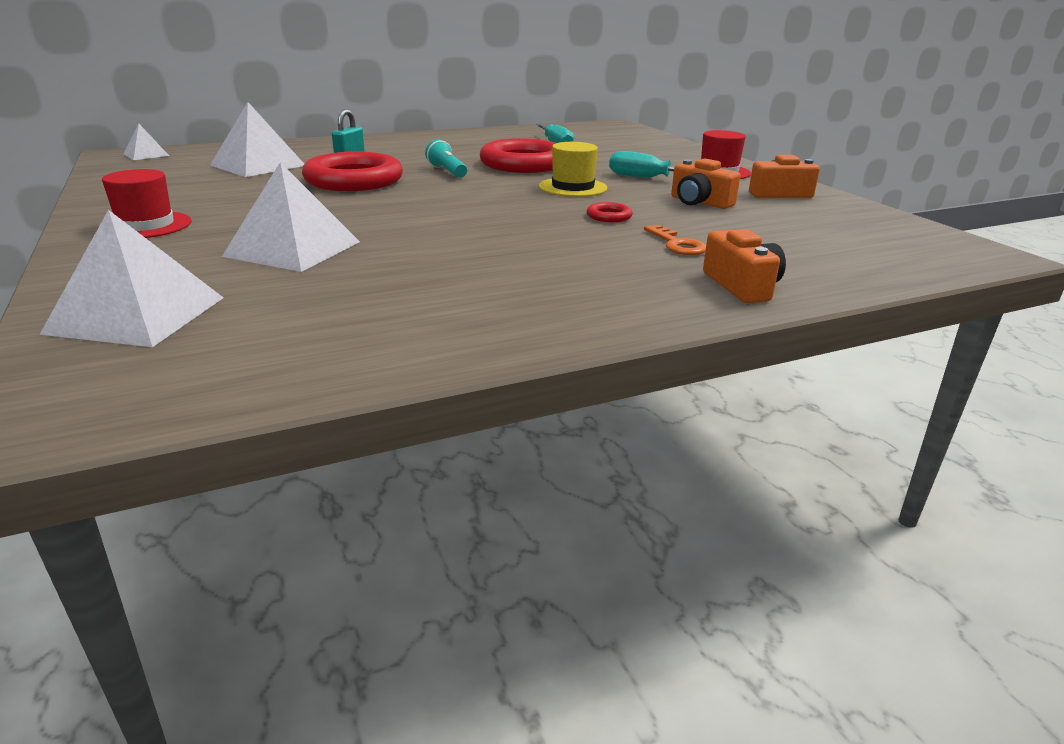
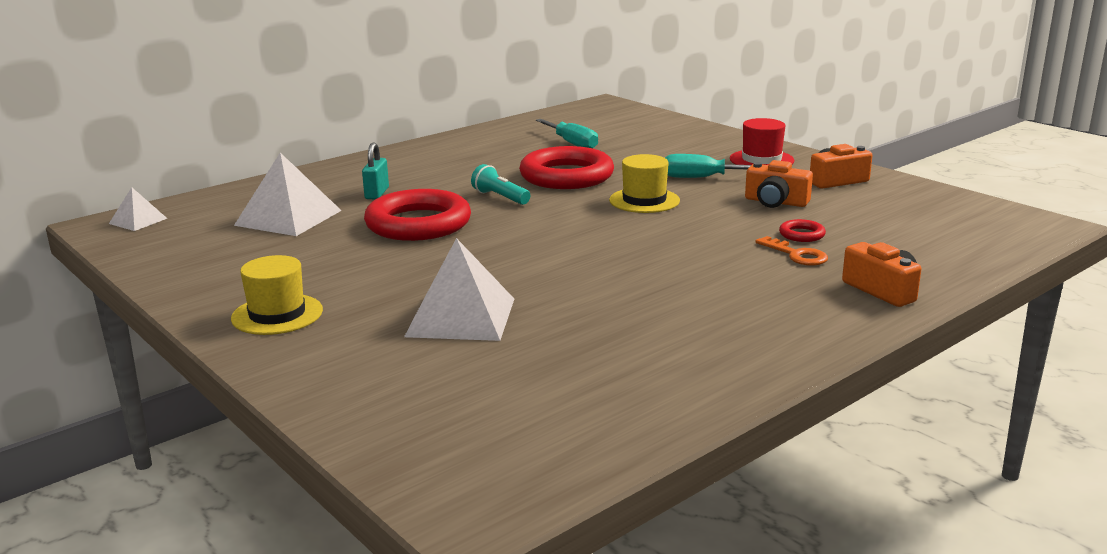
camera: 15 degrees left, 5 degrees down
white pyramid [39,210,224,347] -> none
red hat [98,169,192,238] -> yellow hat [231,255,323,335]
red ring [587,202,633,222] -> red ring moved to [779,219,826,242]

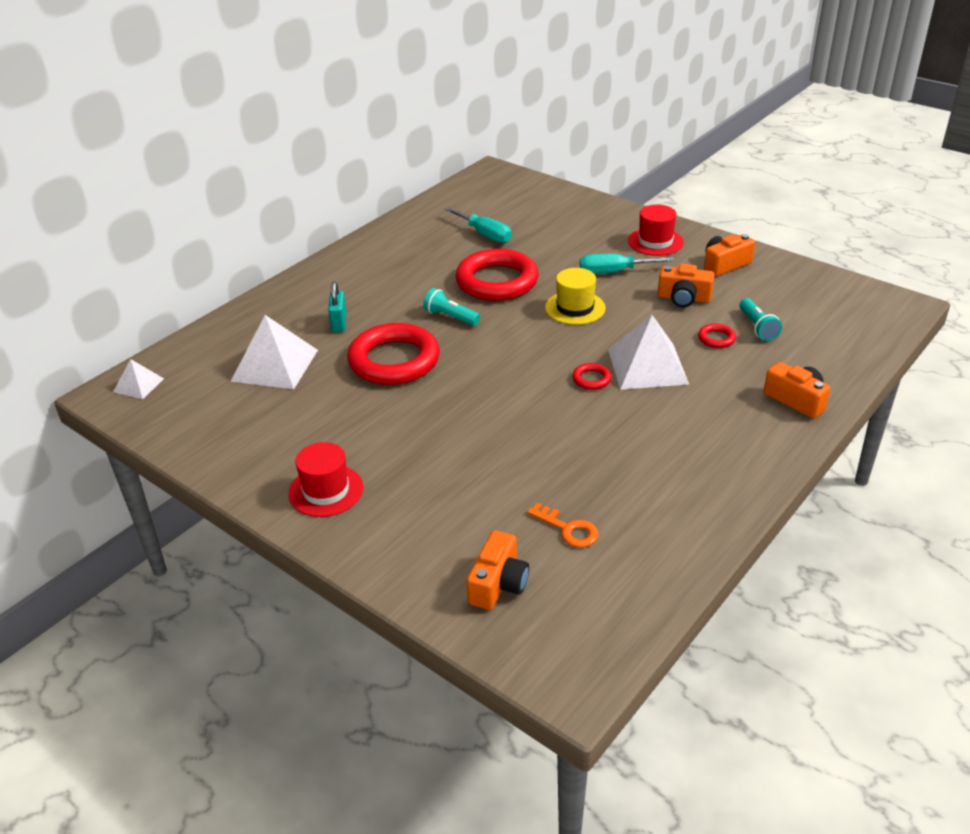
camera: 10 degrees left, 15 degrees up
yellow hat [231,255,323,335] -> red hat [288,442,363,517]
white pyramid [404,238,514,341] -> white pyramid moved to [608,315,689,390]
orange key [755,236,828,266] -> orange key moved to [527,502,598,548]
none -> orange camera [467,530,529,610]
none -> red ring [572,363,612,390]
none -> turquoise flashlight [739,298,782,341]

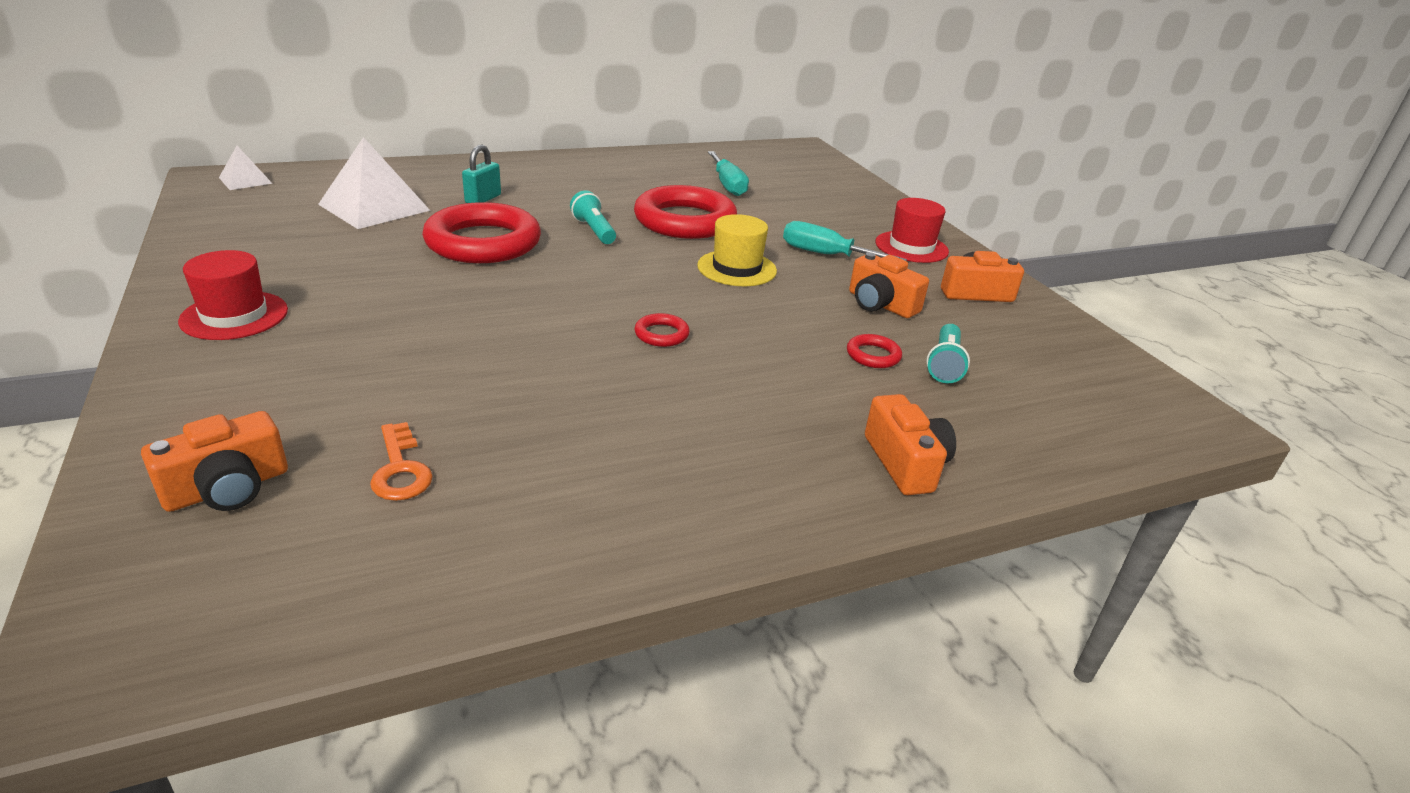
camera: 25 degrees right, 5 degrees down
white pyramid [608,315,689,390] -> none

